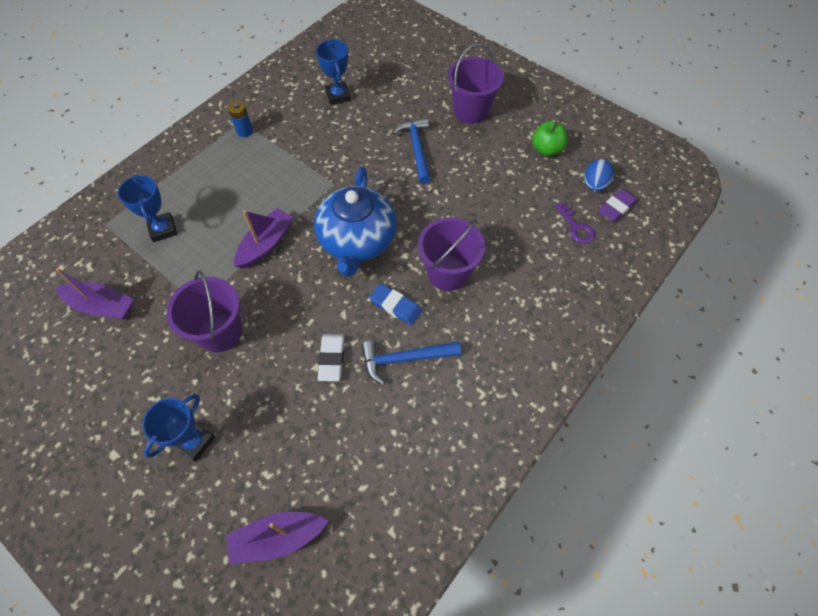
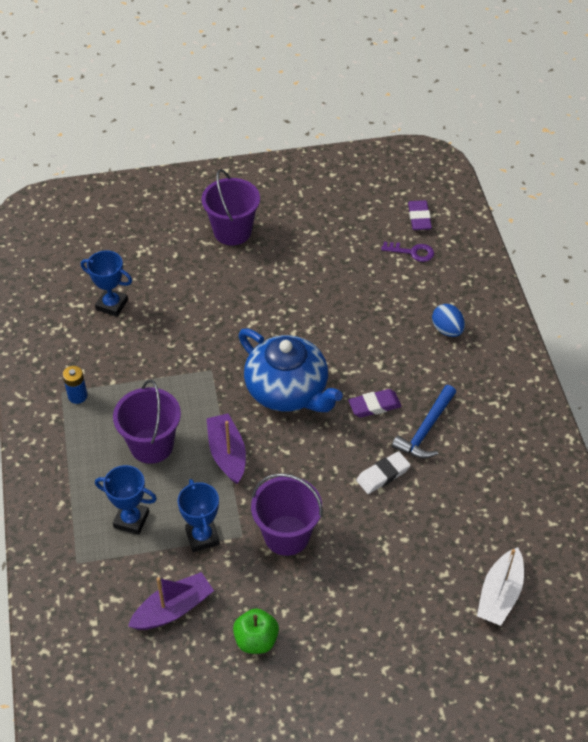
camera: 50 degrees left, 10 degrees down
blue trophy [142,394,215,462] -> blue trophy moved to [177,479,220,552]
purple boat [226,512,328,564] -> white boat [477,547,524,626]
white eraser [317,334,344,381] -> white eraser turned 75 degrees counterclockwise [356,451,411,494]
blue eraser [369,283,422,325] -> purple eraser [348,389,402,418]
blue hammer [393,118,431,184] -> none
purple bucket [418,217,485,291] -> purple bucket moved to [113,380,181,464]
green apple [532,121,568,156] -> green apple moved to [233,608,279,654]
blue egg [584,159,614,192] -> blue egg moved to [432,304,465,337]

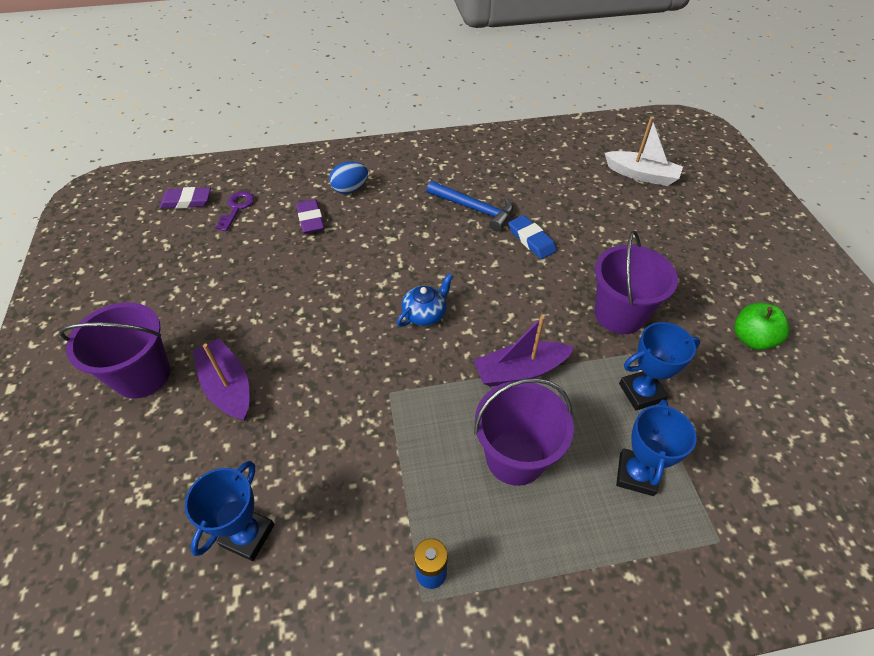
camera: 90 degrees left, 0 degrees up
purple boat [128,572,214,630] -> purple boat moved to [193,338,249,421]
blue teapot [238,329,343,412] -> blue teapot [397,274,453,327], size x0.45
purple eraser [348,389,402,418] -> purple eraser moved to [296,199,324,234]
white eraser [356,451,411,494] -> blue eraser [509,215,557,259]

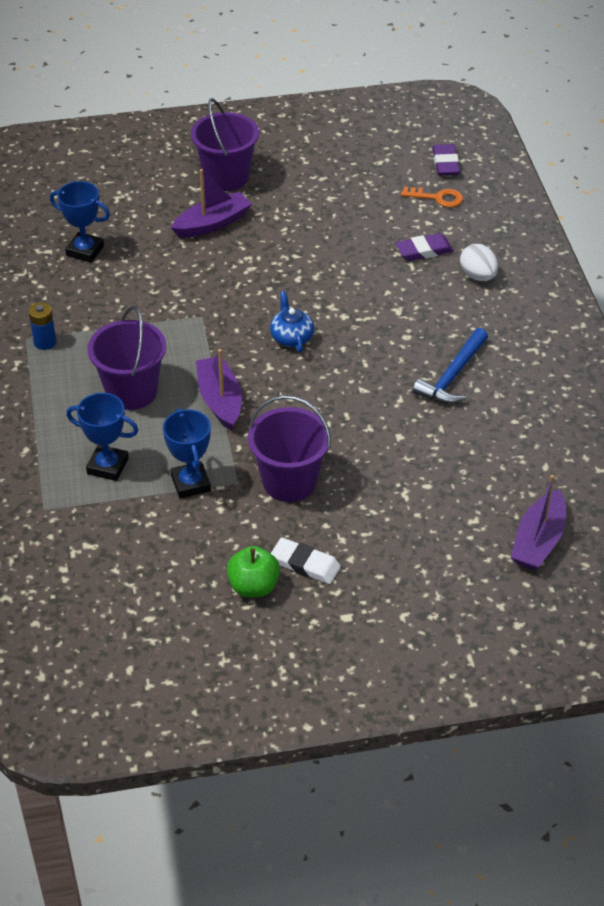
camera: 90 degrees right, 5 degrees down
purple key [215,191,254,231] -> orange key [401,187,463,207]
blue egg [329,161,368,194] -> white egg [460,244,498,281]
blue teapot [397,274,453,327] -> blue teapot turned 150 degrees counterclockwise [270,291,314,352]
blue eraser [509,215,557,259] -> none
white boat [605,117,683,186] -> purple boat [511,475,566,570]
none -> white eraser [271,538,341,584]

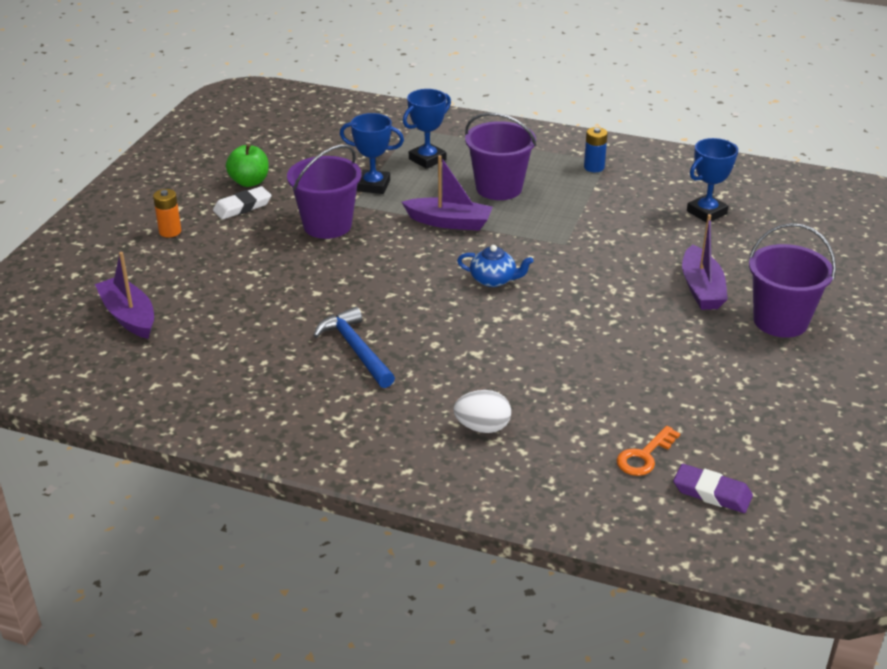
camera: 120 degrees right, 10 degrees down
purple eraser [395,233,454,261] -> none
none -> orange battery [153,189,181,237]

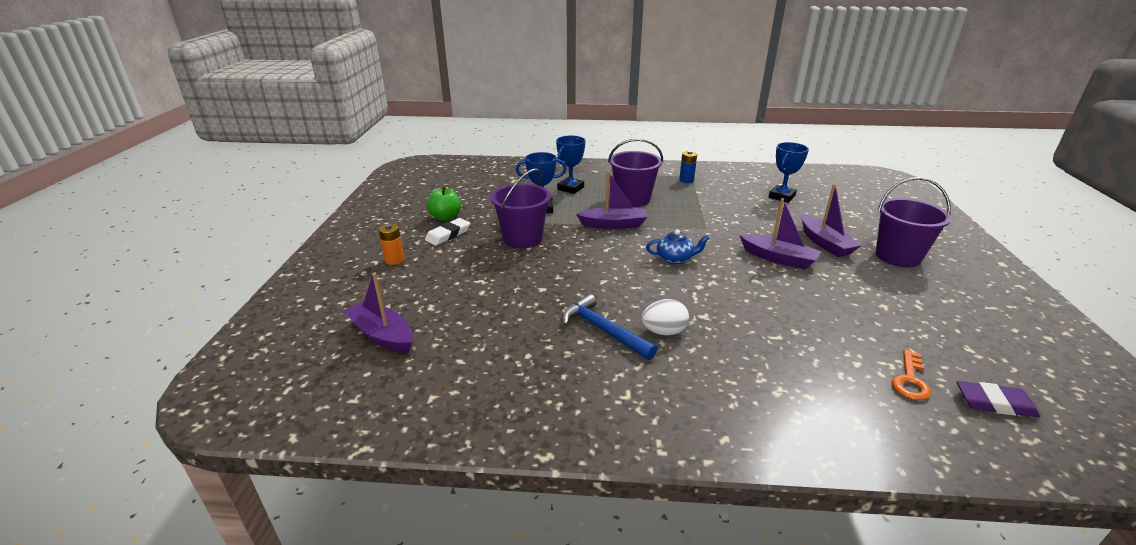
camera: 15 degrees left, 5 degrees down
white egg [453,390,511,433] -> white egg moved to [641,299,689,335]
none -> purple boat [740,198,821,269]

